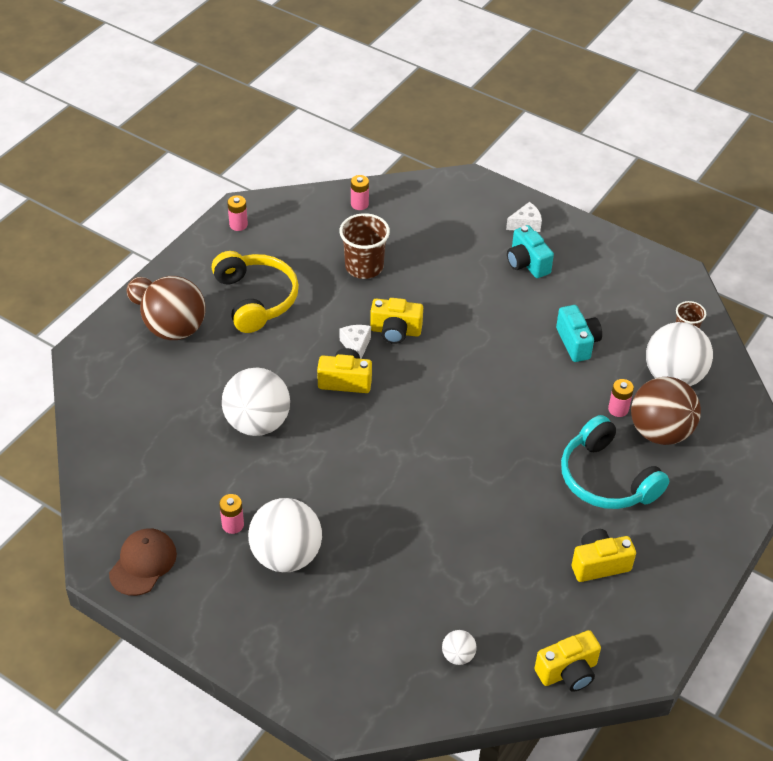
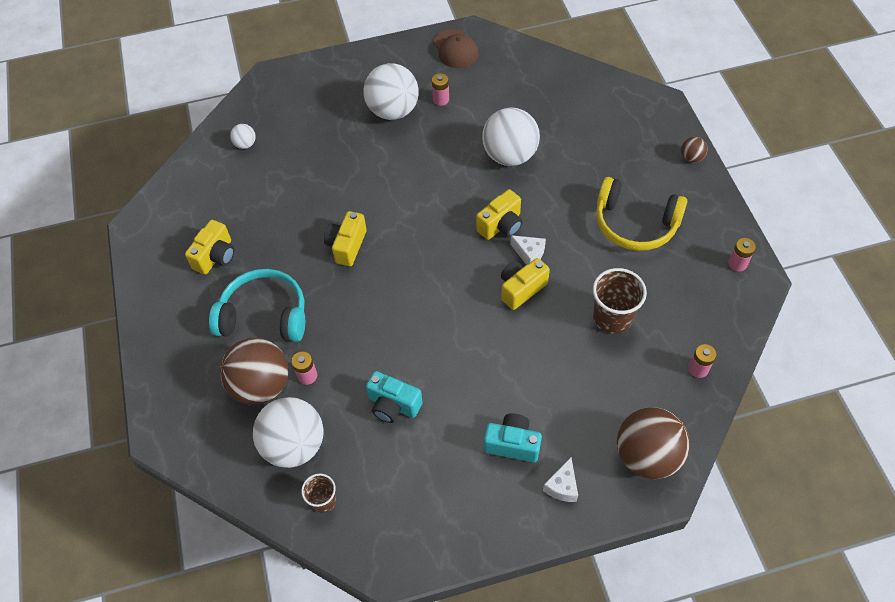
camera: 135 degrees right, 10 degrees up
brown ball [140,276,205,340] -> brown ball moved to [617,407,690,479]
yellow camera [535,630,601,692] -> yellow camera moved to [324,211,367,266]

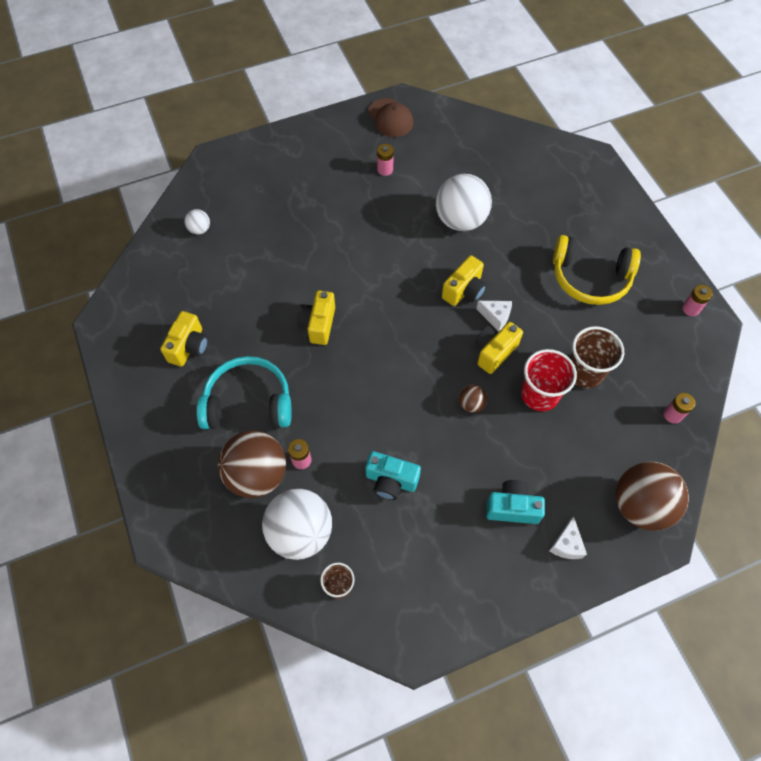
camera: 10 degrees left, 5 degrees up
white ball [363,63,419,120] -> none
brown ball [681,137,707,163] -> brown ball moved to [459,385,487,413]
none -> red cup [521,349,577,411]

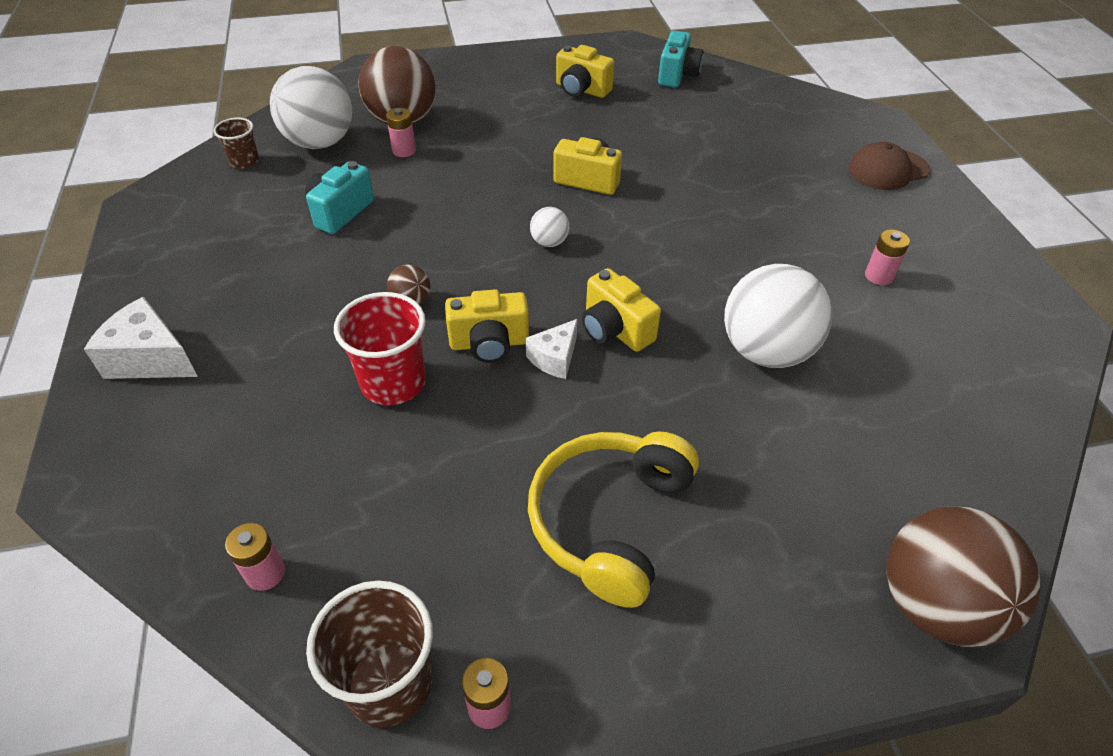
camera: 100 degrees right, 15 degrees down
white ball [184,209,210,235] -> white ball moved to [530,207,569,247]
turquoise headphones [196,356,292,429] -> none
brown cap [368,98,414,137] -> brown cap moved to [848,142,930,190]
yellow camera [475,322,523,374] -> yellow camera turned 120 degrees clockwise [445,289,529,363]
turquoise camera [486,480,545,524] -> turquoise camera moved to [658,31,704,87]
white cheese [549,516,587,559] -> white cheese [84,297,198,379], size x1.57
brown cup [570,326,624,388] -> brown cup moved to [306,581,433,727]
brown ball [616,461,689,531] -> brown ball moved to [887,506,1040,647]

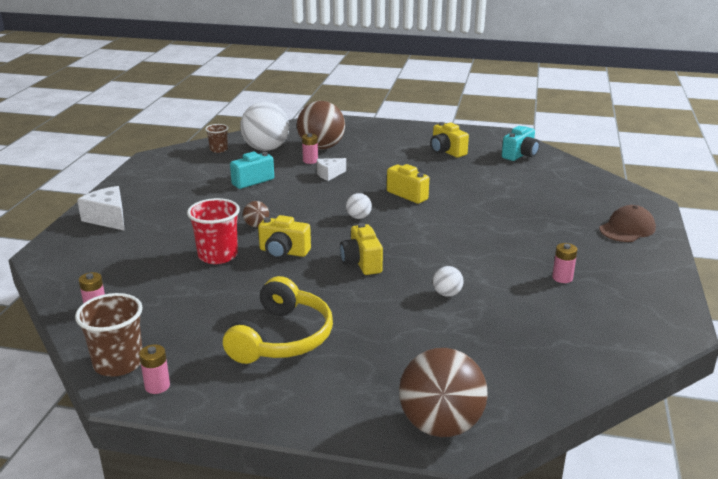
camera: 25 degrees right, 20 degrees down
white cheese [526,319,578,379] -> white cheese moved to [317,158,346,181]
yellow headphones [528,432,699,608] -> yellow headphones turned 150 degrees clockwise [223,276,333,364]
white ball [724,264,832,368] -> white ball [433,266,463,297], size x0.45
brown cap [848,142,930,190] -> brown cap turned 135 degrees clockwise [599,205,656,242]

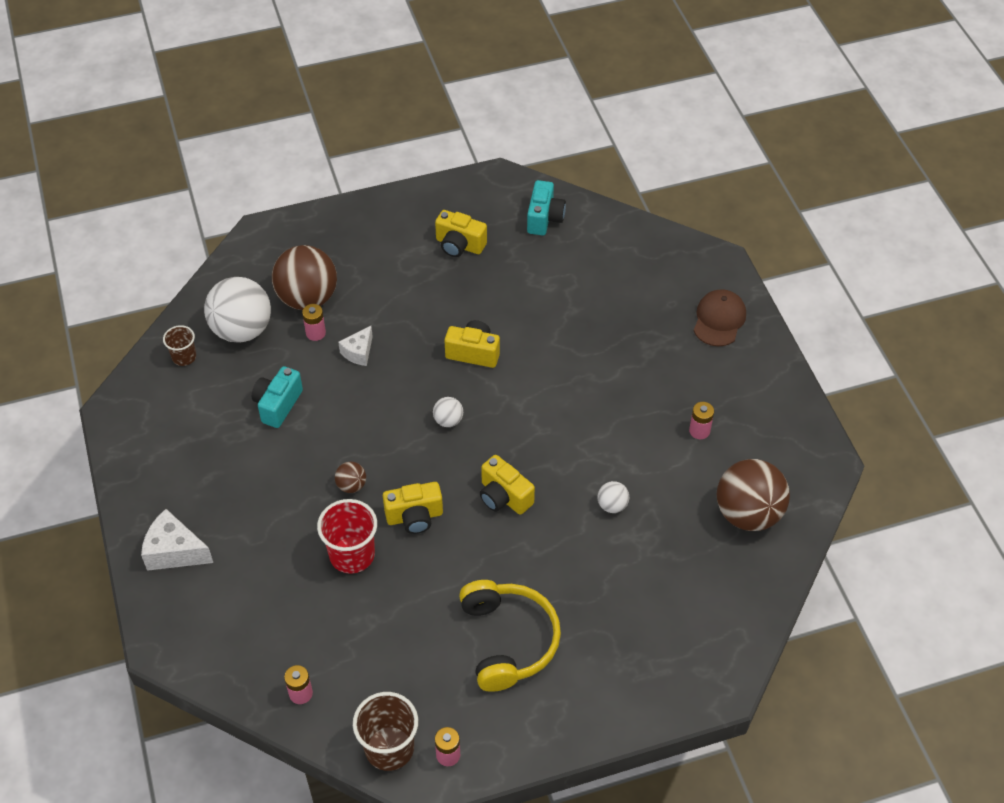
camera: 30 degrees left, 25 degrees up
brown ball [399,348,488,437] -> brown ball moved to [717,459,790,531]

